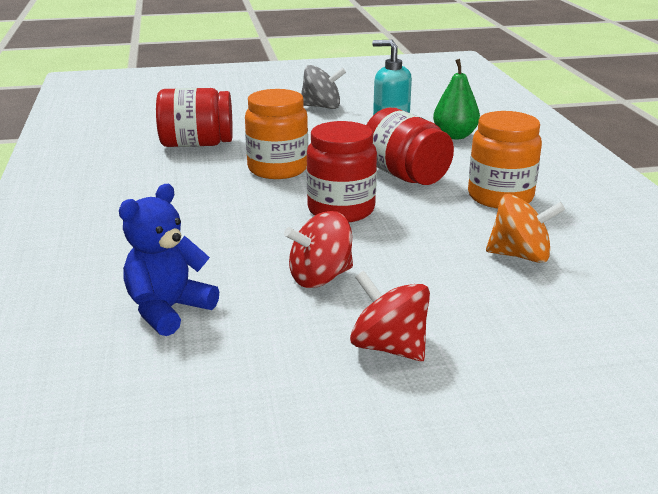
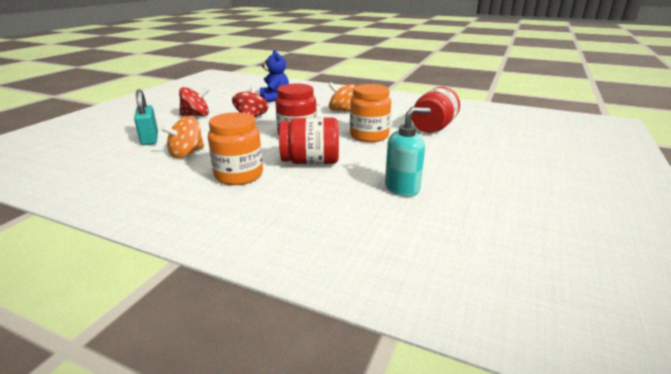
camera: 125 degrees right, 0 degrees up
grey spinning top [301,65,346,109] -> none
green pear [433,59,480,139] -> none
none -> turquoise padlock [134,89,158,145]
none -> orange spinning top [329,82,355,112]

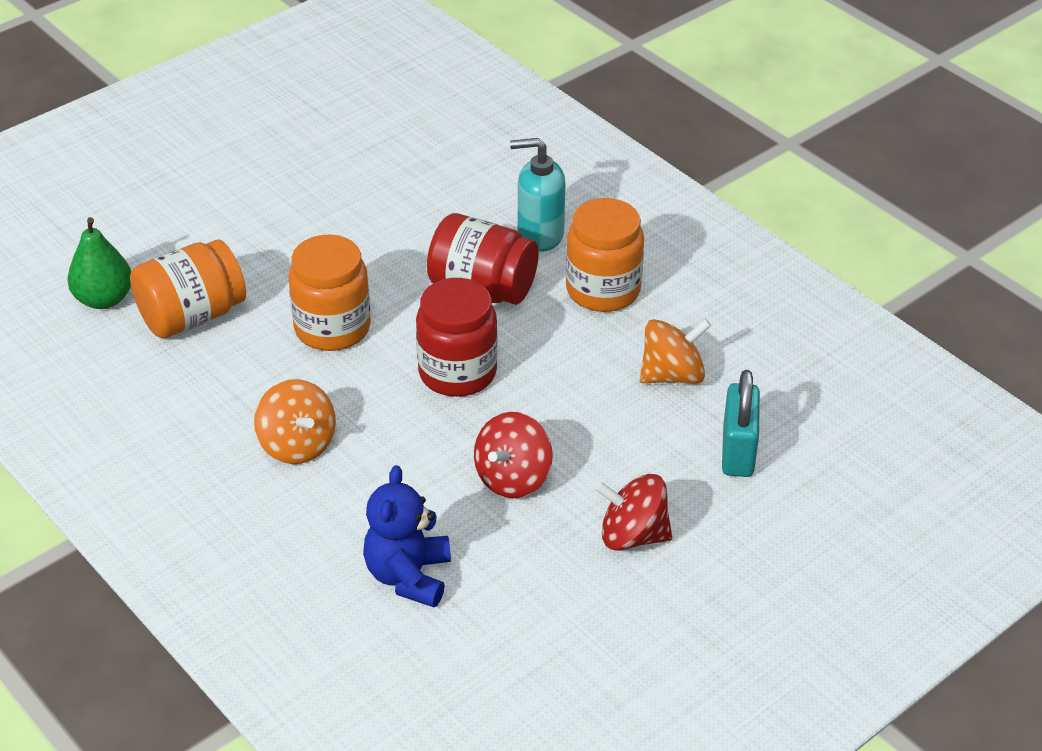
camera: 155 degrees left, 15 degrees up
turquoise soap dispenser [385,107,431,197] -> turquoise soap dispenser moved to [510,138,566,252]
red jar [412,87,460,133] -> orange jar [130,239,246,338]
none -> green pear [67,217,131,309]

